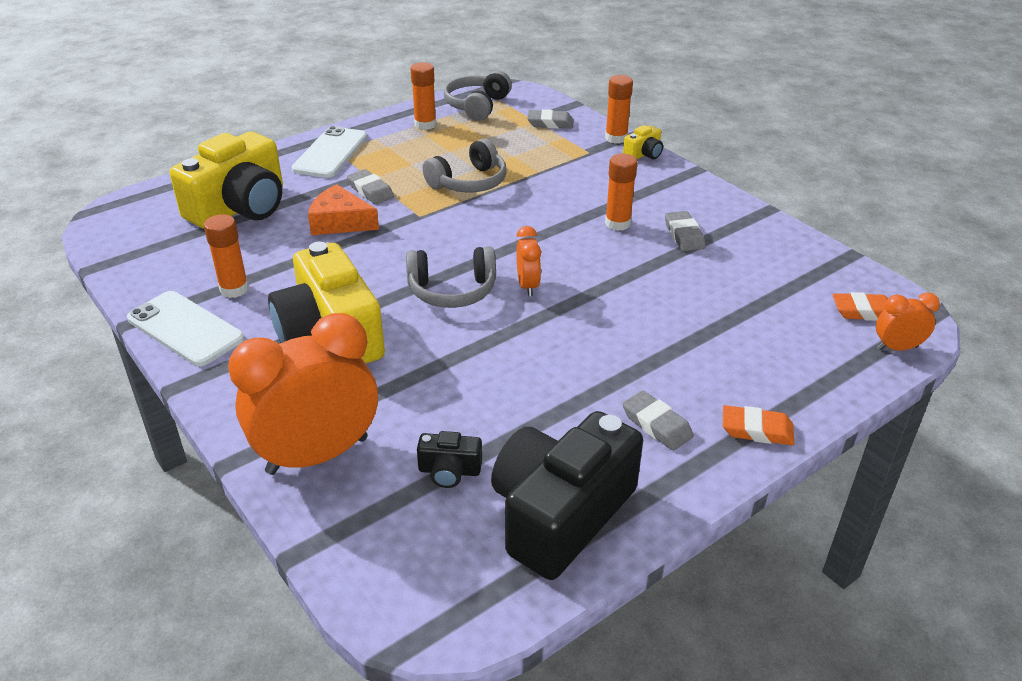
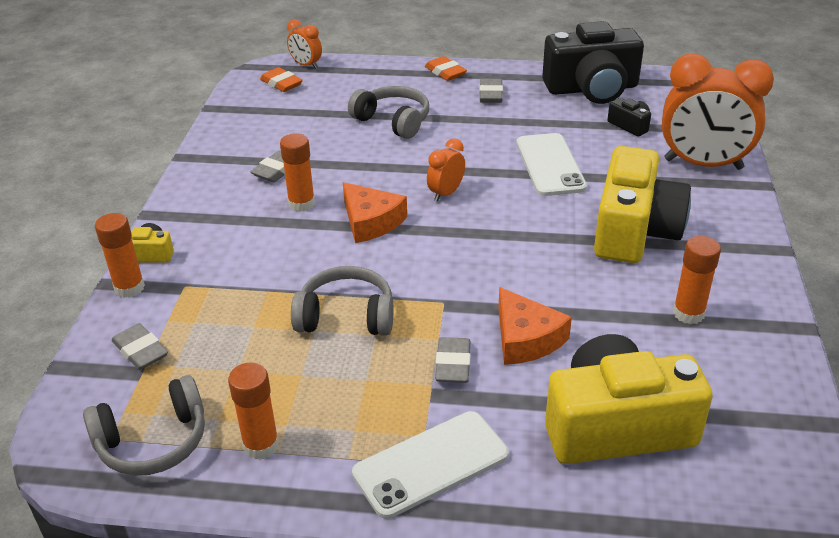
camera: 135 degrees left, 0 degrees up
white phone [127,291,244,366] -> white phone moved to [517,133,587,196]
grey headphones [406,246,496,308] -> grey headphones moved to [348,86,429,139]
none -> orange cheese [343,182,407,243]

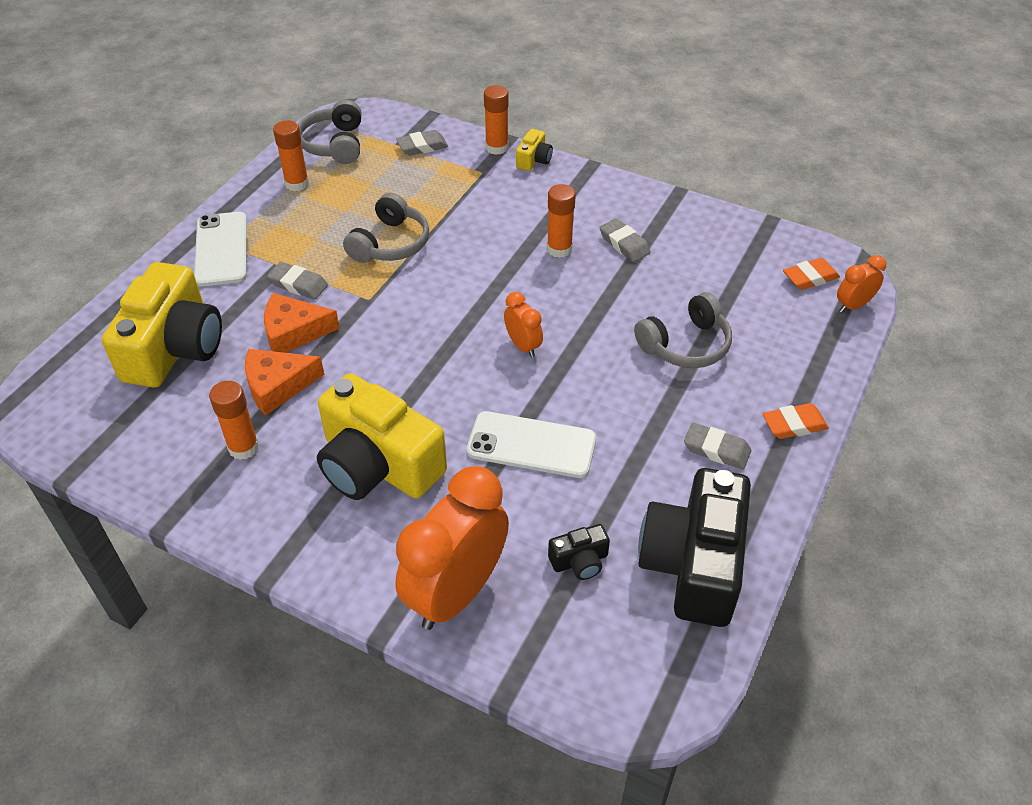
camera: 110 degrees right, 10 degrees up
orange cheese [343,182,407,243] -> orange cheese moved to [245,349,324,416]

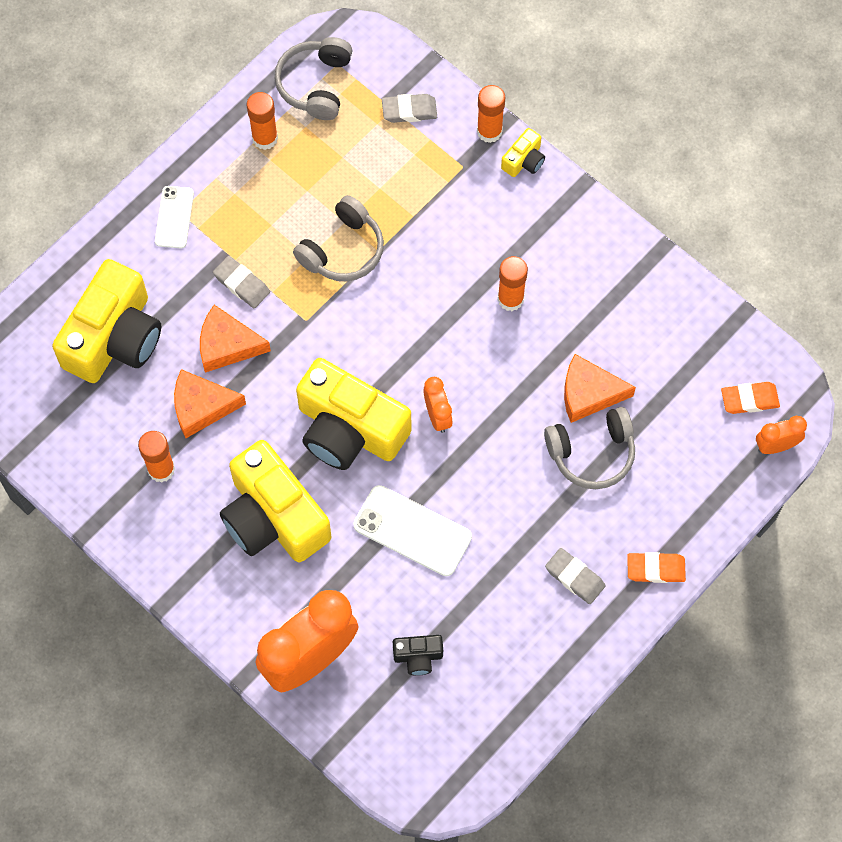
camera: 15 degrees right, 20 degrees up
white phone [194,212,247,287] -> white phone [155,186,194,248], size x0.62
grey eraser [600,218,651,262] -> none
black camera [638,468,751,627] -> none
none -> yellow camera [296,358,411,470]
none -> orange cheese [564,354,636,423]

